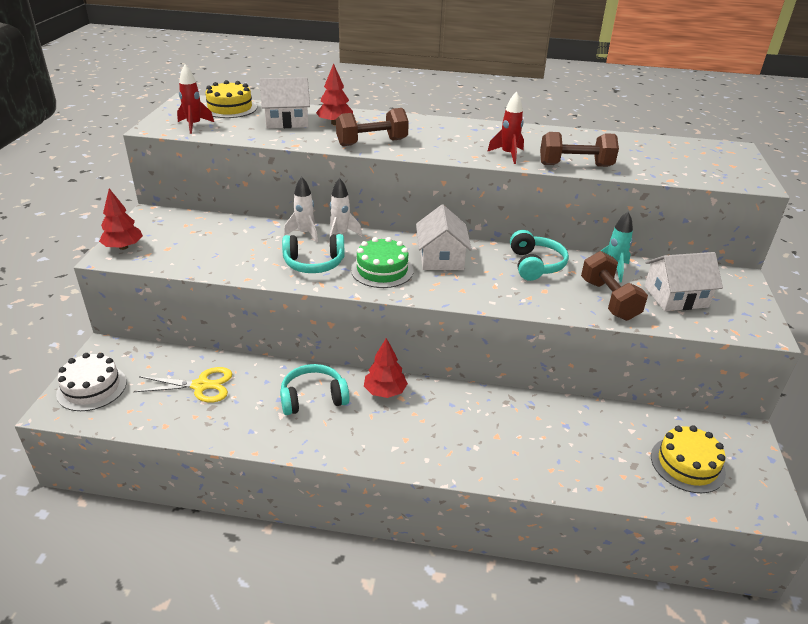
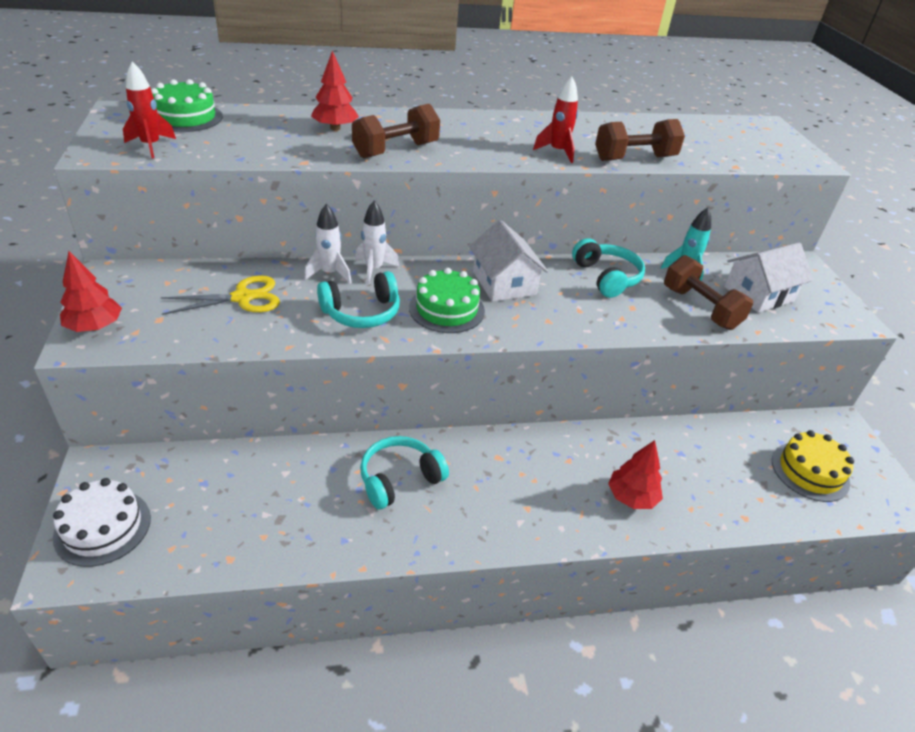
camera: 20 degrees left, 5 degrees up
yellow scissors [133,367,233,403] -> yellow scissors moved to [161,275,280,315]
yellow cake [205,80,257,118] -> green cake [151,79,223,132]
white house [260,77,310,129] -> none
red tree [364,338,408,398] -> red tree moved to [608,440,663,509]

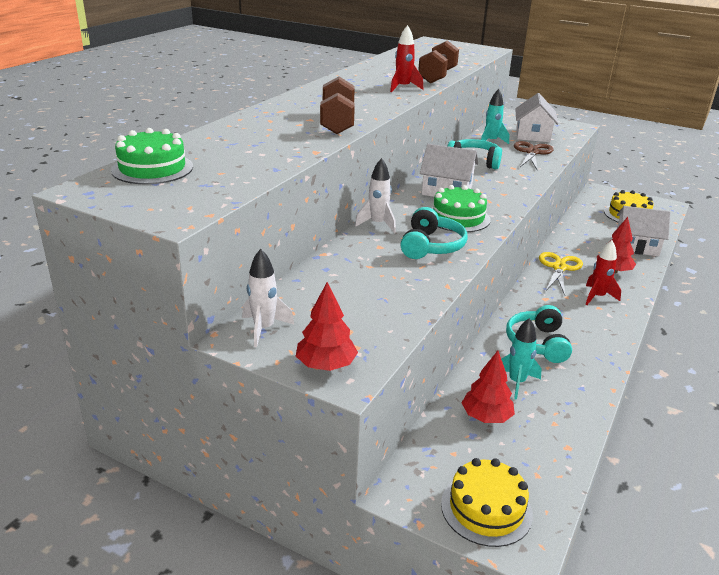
camera: 50 degrees left, 10 degrees down
white cake [53,478,151,567] -> yellow cake [441,458,533,547]
red rocket [123,62,176,158] -> red rocket moved to [586,240,621,305]
yellow scissors [161,275,280,315] -> yellow scissors moved to [539,252,583,295]
white rocket [304,204,352,284] -> white rocket moved to [242,249,294,347]
red tree [311,50,359,131] -> red tree moved to [462,351,515,423]
brown dumbbell [664,255,753,330] -> brown scissors [513,141,553,171]
none -> turquoise rocket [501,318,542,400]
none -> white house [617,206,670,256]

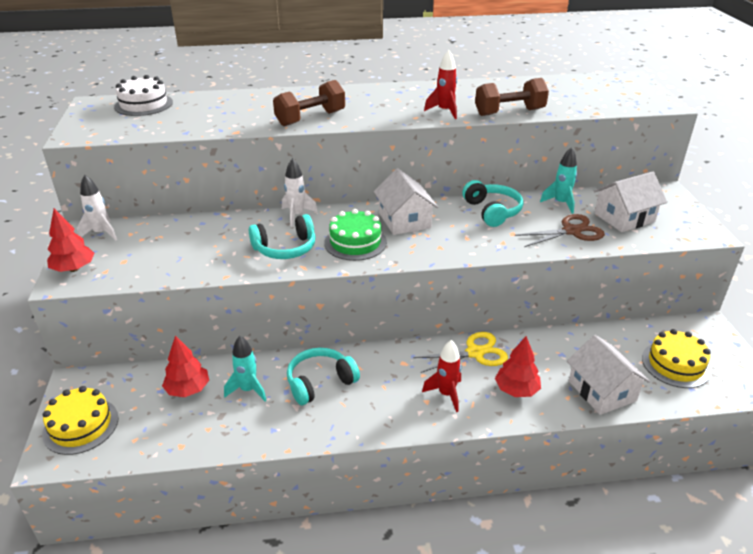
camera: 55 degrees right, 5 degrees up
green cake [111,128,193,184] -> white cake [114,75,173,116]

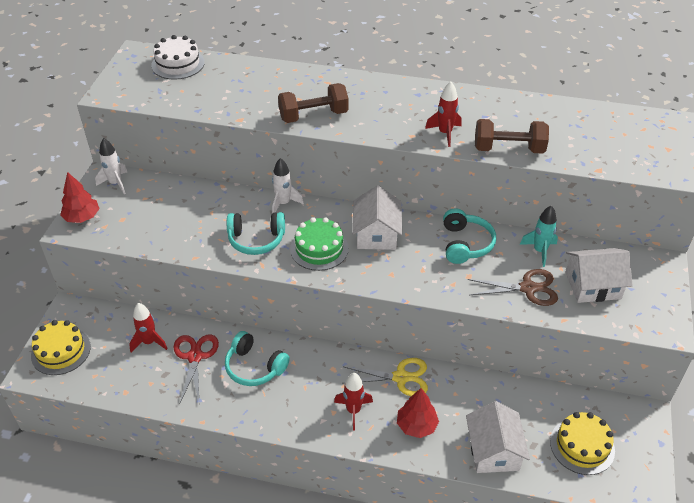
camera: 20 degrees right, 10 degrees up
red tree [162,335,209,397] -> red rocket [129,303,168,352]
turquoise rocket [224,336,267,402] -> red scissors [173,335,219,405]
turquoise headphones [287,348,360,405] -> turquoise headphones turned 135 degrees counterclockwise [225,331,290,386]

